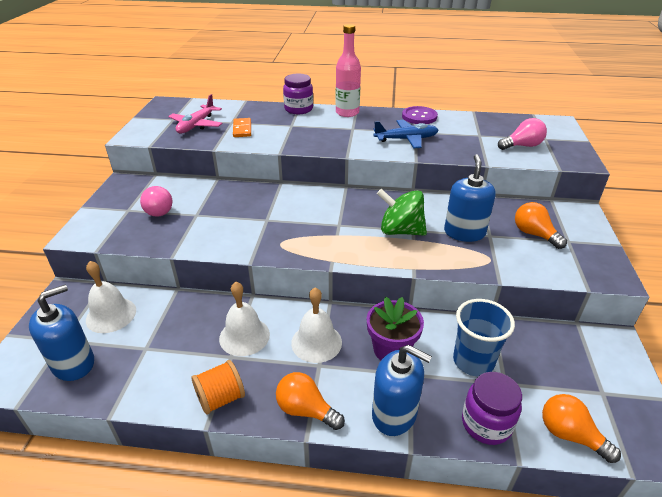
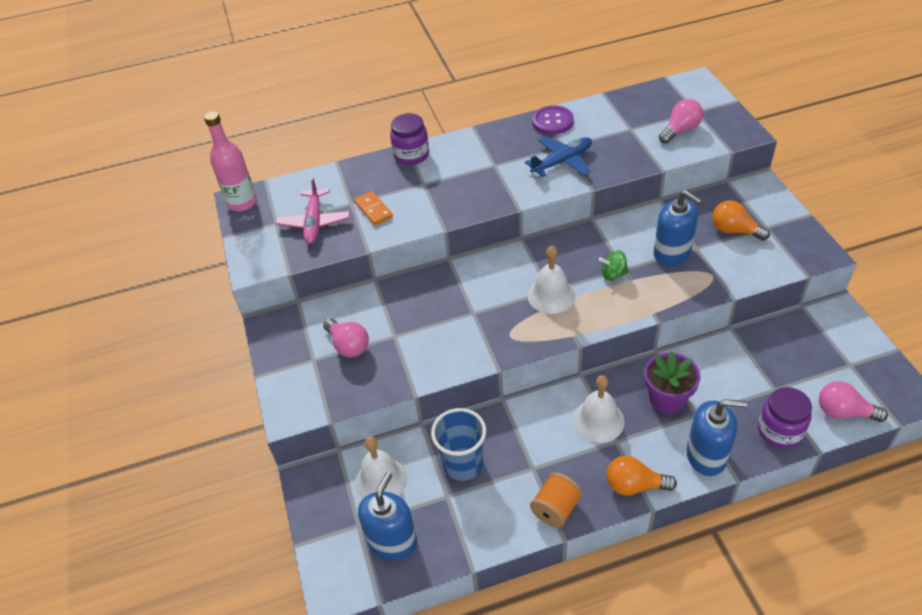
camera: 20 degrees left, 10 degrees up
white bell [219,282,270,356] -> white bell moved to [527,246,575,314]
pink bottle [336,24,361,117] -> pink bottle moved to [204,111,257,211]
green spinning top [377,189,427,236] -> green spinning top [599,250,629,281], size x0.56
blue soap dispenser [444,154,496,242] -> blue soap dispenser turned 150 degrees clockwise [654,190,702,266]
blue cup [453,299,515,376] -> blue cup moved to [431,408,486,481]
orange light bulb [542,394,621,463] -> pink light bulb [819,381,888,422]

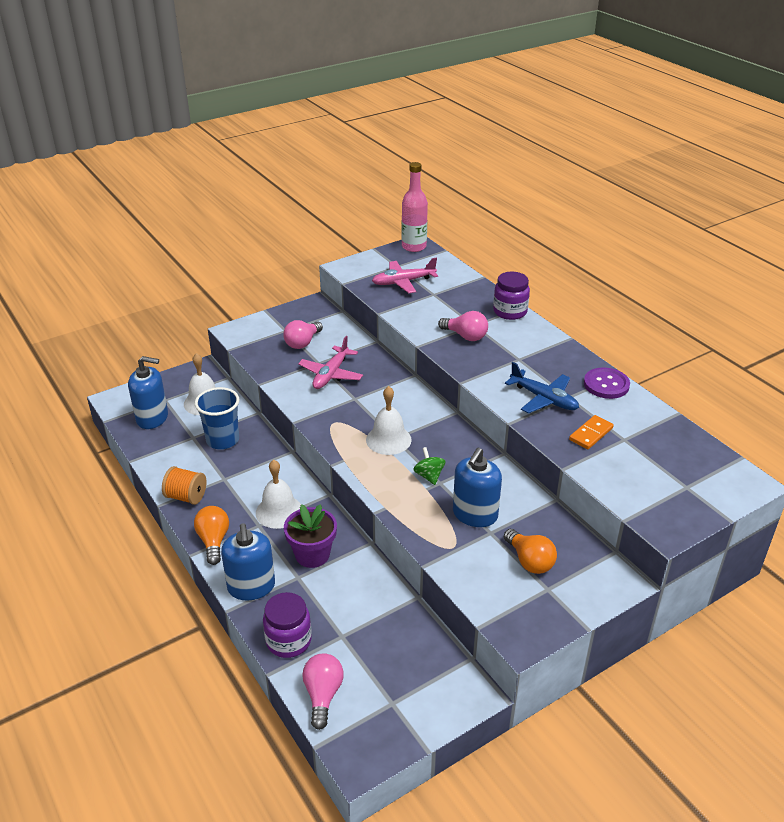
camera: 70 degrees right, 10 degrees down
orange domino [354,191,393,225] -> orange domino moved to [569,415,614,449]
pink light bulb [659,99,703,144] -> pink light bulb moved to [438,311,488,341]
orange light bulb [712,200,770,241] -> orange light bulb turned 135 degrees clockwise [504,529,557,574]
none -> pink plane [298,336,363,389]

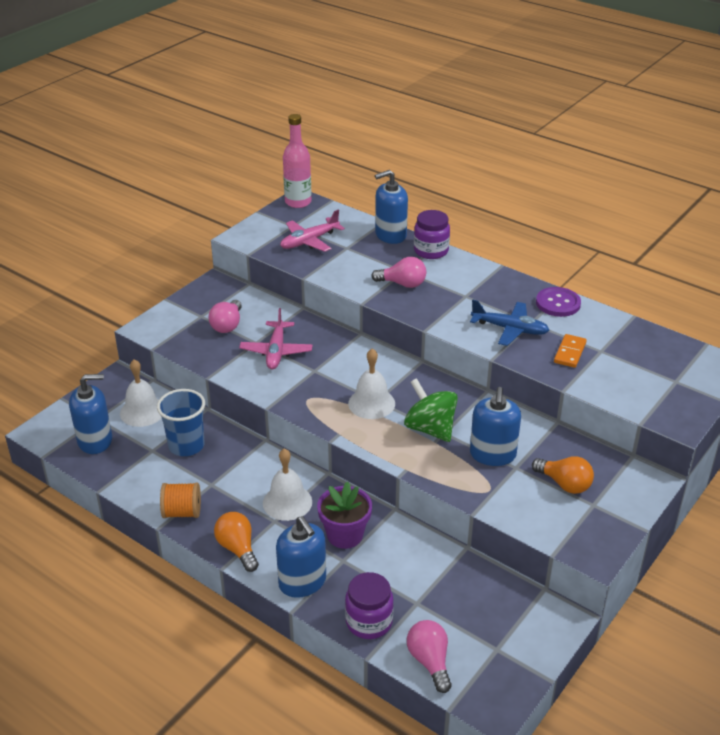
camera: 20 degrees left, 0 degrees up
green spinning top [413,447,445,485] -> green spinning top [404,378,458,442], size x1.79
none -> blue soap dispenser [375,170,408,244]

